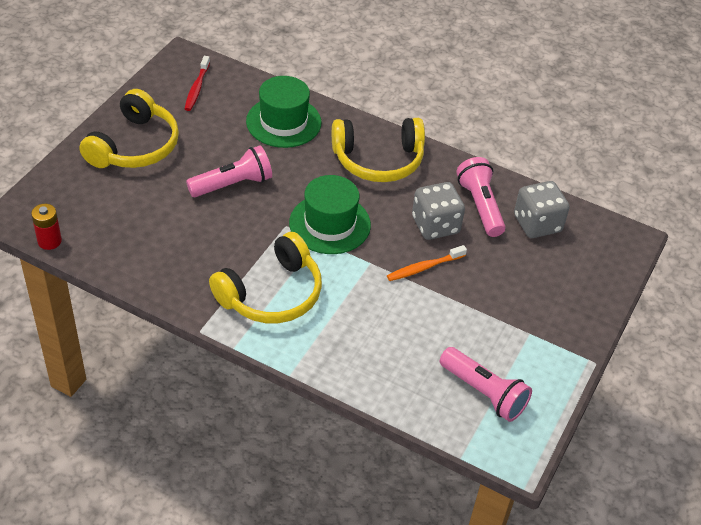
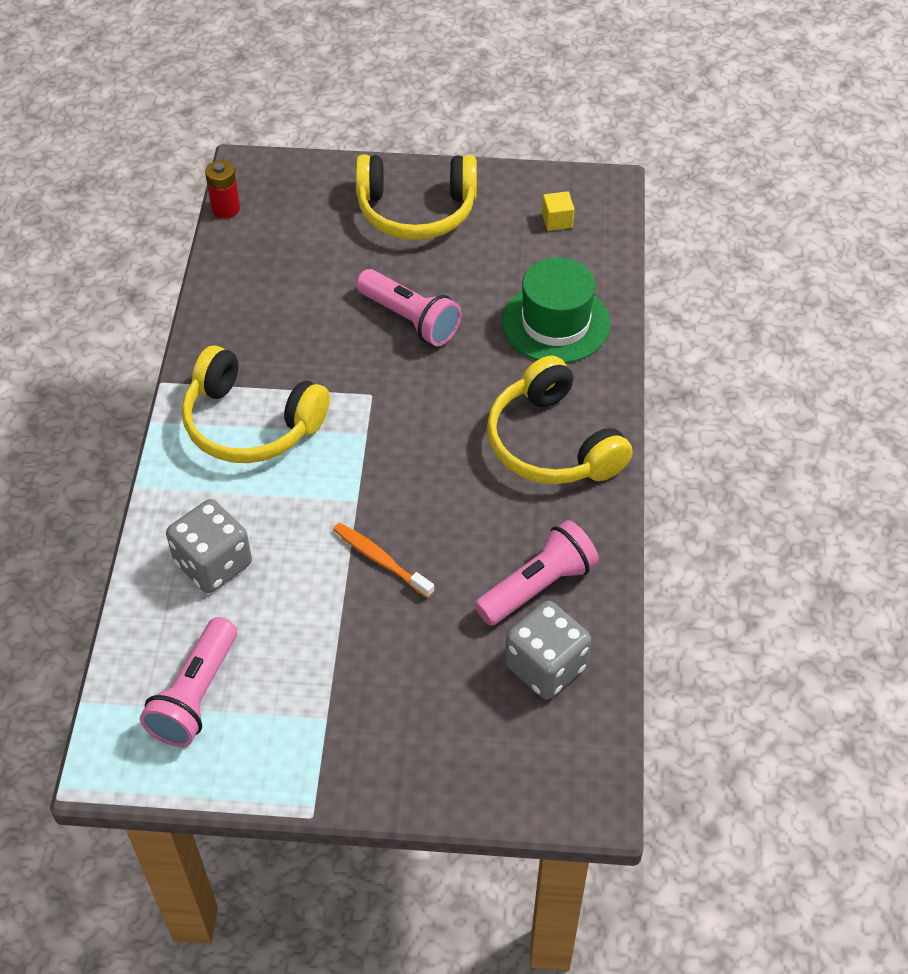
camera: 70 degrees right, 5 degrees up
red toothbrush [185,56,210,111] -> yellow cube [542,191,574,231]
green hat [289,175,371,254] -> none
grey dice [412,182,465,240] -> grey dice moved to [166,499,252,593]

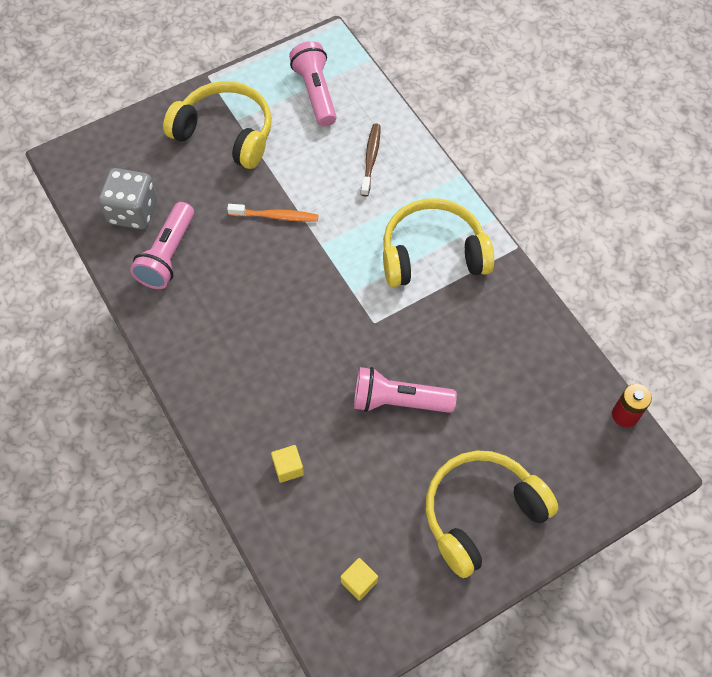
camera: 145 degrees right, 10 degrees up
grey dice [166,499,252,593] -> brown toothbrush [361,123,381,197]
yellow headphones [487,356,633,484] -> yellow headphones moved to [163,81,272,169]
green hat [502,257,610,363] -> yellow cube [271,445,304,483]

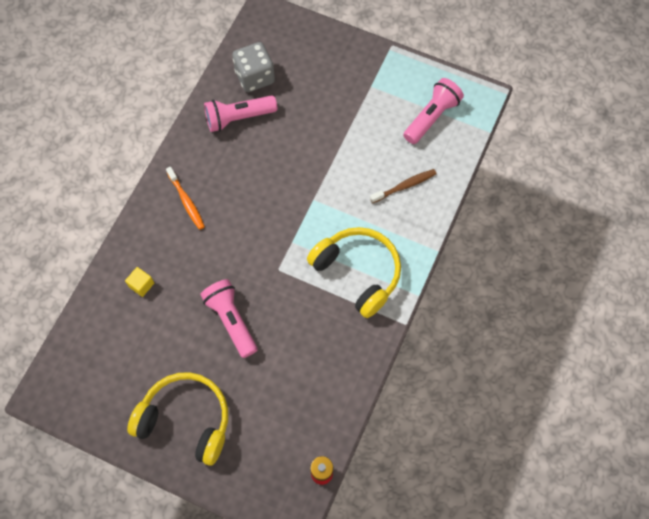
camera: 55 degrees right, 5 degrees up
yellow headphones [163,81,272,169] -> none
orange toothbrush [227,204,318,222] -> orange toothbrush moved to [166,167,205,230]
yellow cube [341,558,378,601] -> none

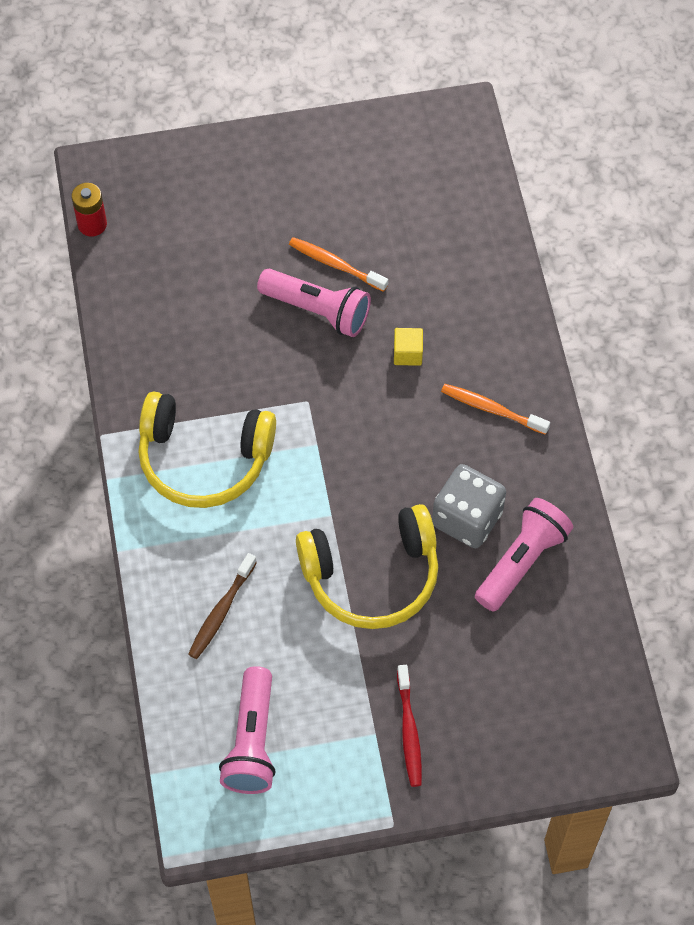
camera: 145 degrees right, 5 degrees down
yellow cube [125,267,154,297] -> yellow cube moved to [394,328,423,366]
yellow headphones [127,372,228,466] -> yellow headphones moved to [296,504,438,629]
grey dice [232,42,275,92] -> grey dice moved to [432,464,506,548]
none -> orange toothbrush [289,237,388,292]
none -> red toothbrush [397,665,422,787]

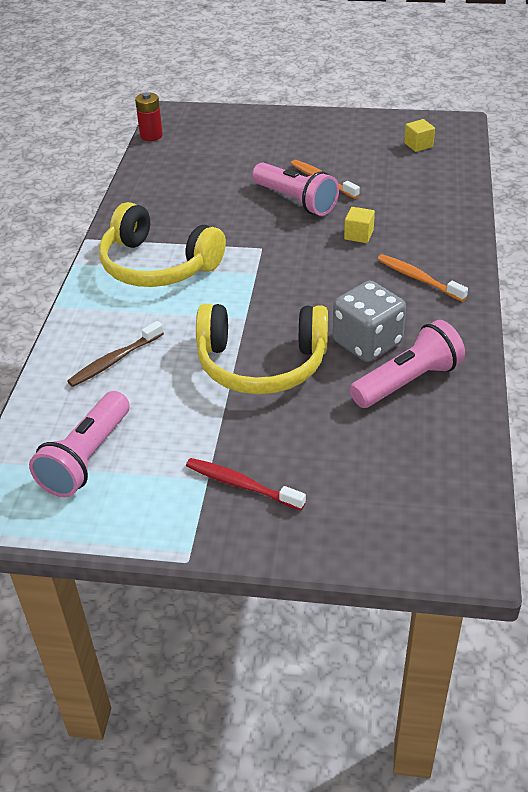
camera: 20 degrees right, 20 degrees down
red toothbrush [397,665,422,787] -> red toothbrush turned 105 degrees clockwise [186,458,306,510]
none -> yellow cube [404,119,435,152]

